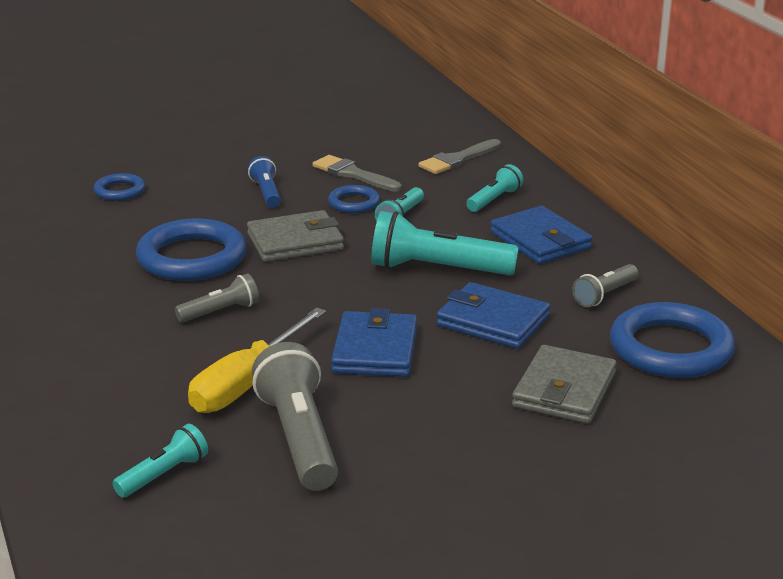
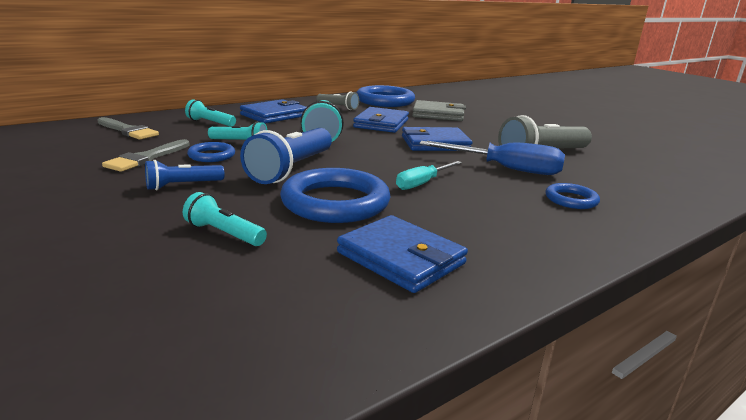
camera: 105 degrees left, 5 degrees down
blue ring [94,173,145,201] -> blue ring moved to [546,183,600,209]
turquoise flashlight [112,424,208,498] -> turquoise flashlight moved to [183,192,267,246]
grey flashlight [175,273,259,322] -> turquoise screwdriver [396,161,462,190]
yellow screwdriver [188,308,326,413] -> blue screwdriver [420,141,565,175]
grey wallet [247,210,344,262] -> blue flashlight [240,128,332,184]
none -> blue wallet [337,215,468,293]

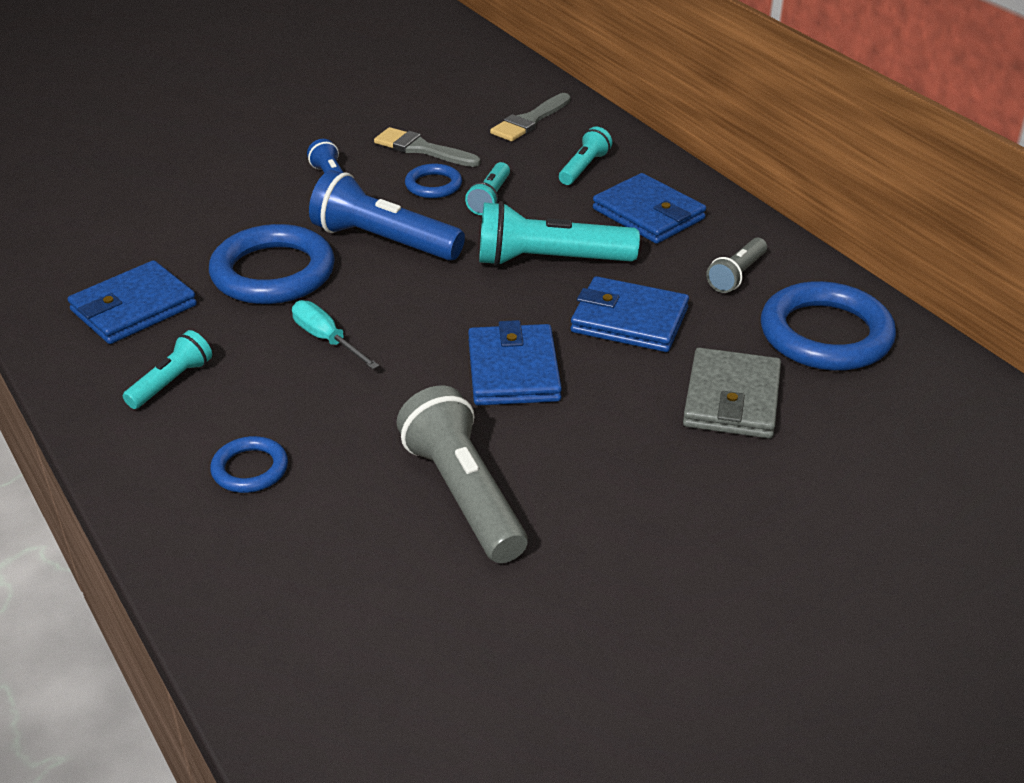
camera: 95 degrees right, 15 degrees up
turquoise flashlight [183,192,267,246] -> turquoise flashlight moved to [123,330,212,409]
blue screwdriver [420,141,565,175] -> none

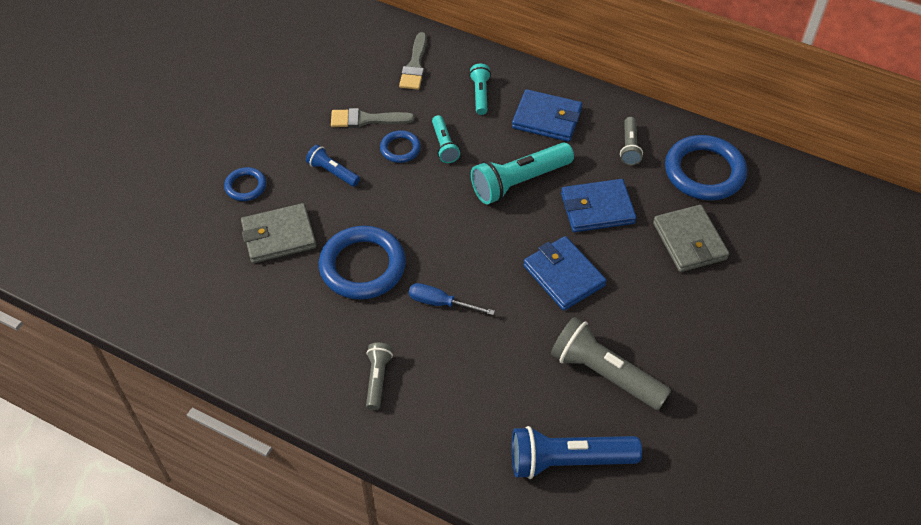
camera: 30 degrees left, 15 degrees up
blue wallet [68,260,197,344] -> none
turquoise flashlight [123,330,212,409] -> grey flashlight [366,343,393,410]
blue ring [210,436,288,493] -> blue ring moved to [224,167,266,201]
turquoise screwdriver [292,300,379,369] -> blue screwdriver [409,283,495,315]
blue flashlight [309,170,465,261] -> blue flashlight moved to [511,426,642,479]
none -> grey wallet [241,203,316,263]

